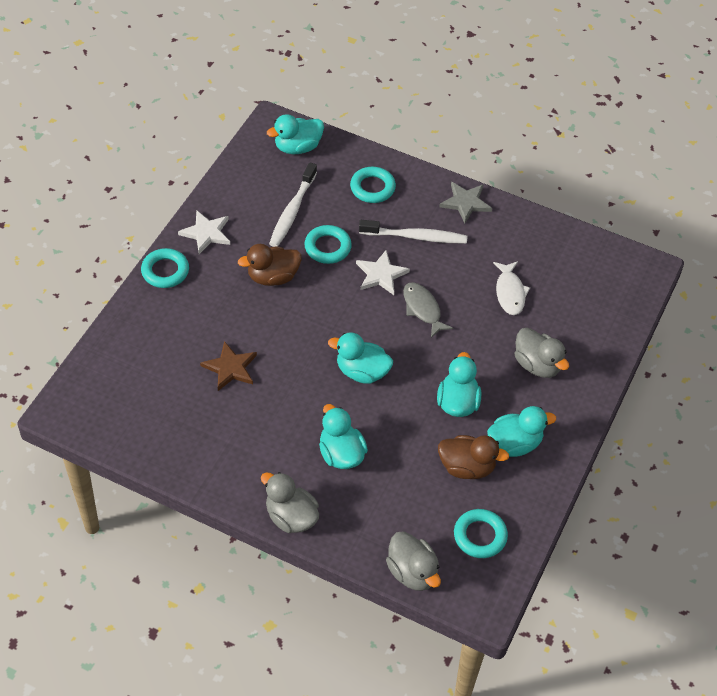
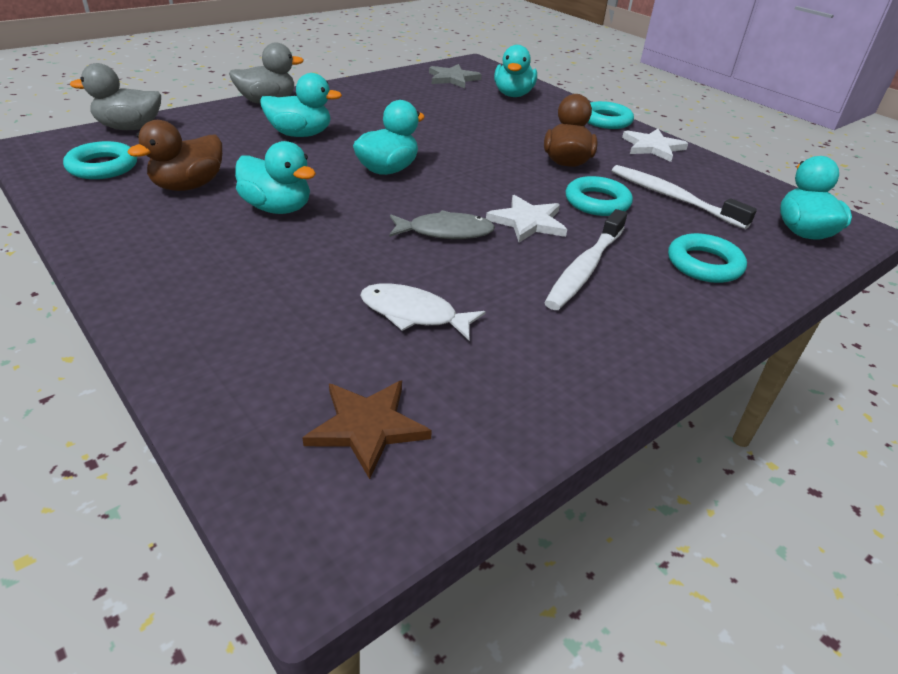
camera: 115 degrees right, 15 degrees down
brown star [200,341,257,391] -> brown star moved to [302,380,432,479]
grey star [439,182,492,224] -> grey star moved to [429,64,482,88]
turquoise duck [487,406,556,457] -> turquoise duck moved to [494,45,537,97]
grey duck [515,328,569,378] -> none

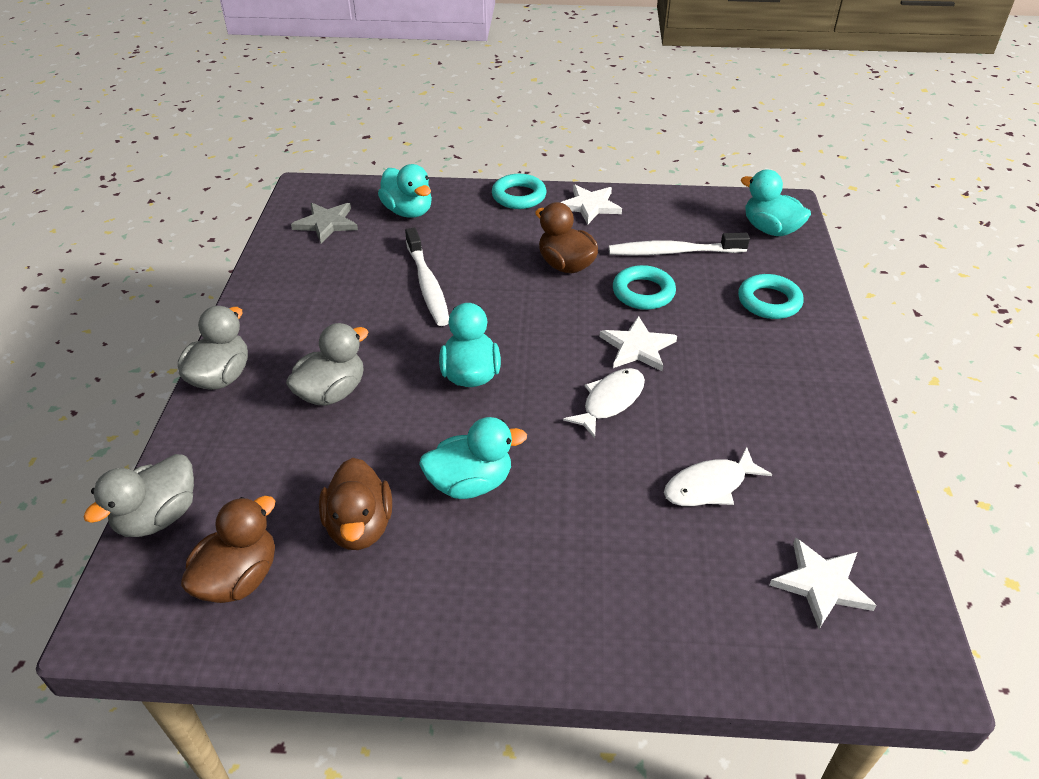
camera: 45 degrees left, 5 degrees up
turquoise ring [63,141,137,179] -> brown duck [181,496,275,603]
turquoise duck [260,73,342,137] -> grey duck [286,323,368,406]
brown star [302,380,432,479] -> white star [770,537,877,629]
grey fish [389,210,495,239] -> white fish [563,368,645,438]
white toothbrush [544,209,627,310] -> white toothbrush moved to [405,228,449,326]

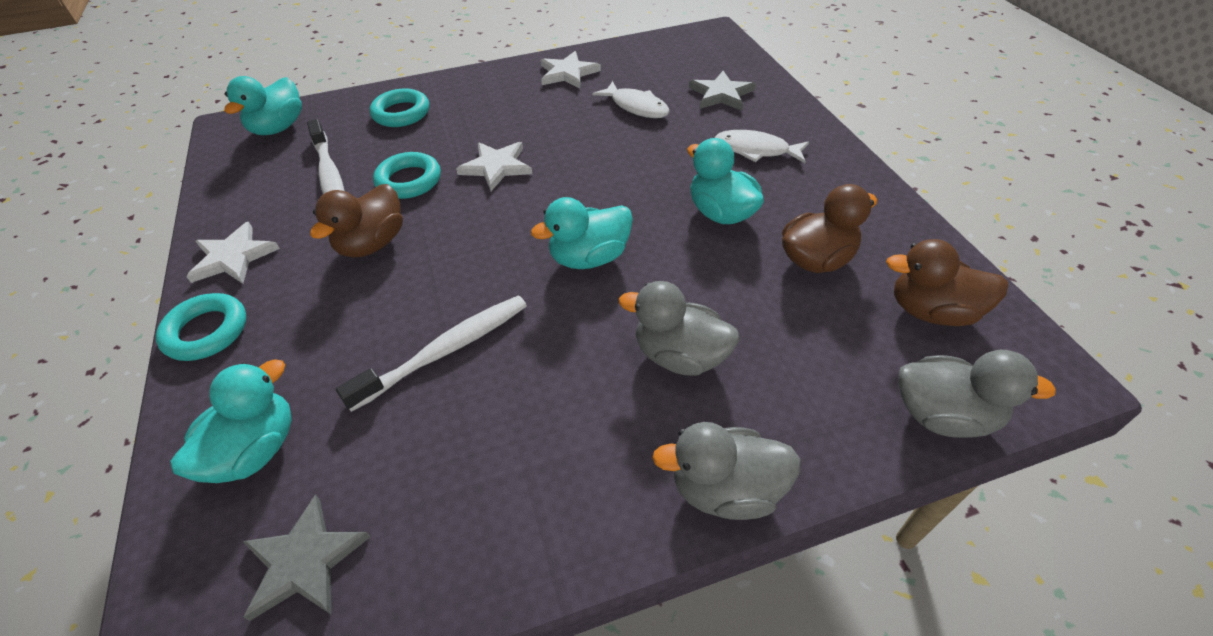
camera: 110 degrees left, 5 degrees up
white fish [563,368,645,438] -> white fish moved to [714,130,809,163]
white star [770,537,877,629] -> white star moved to [540,51,601,88]
none -> grey star [689,71,756,111]

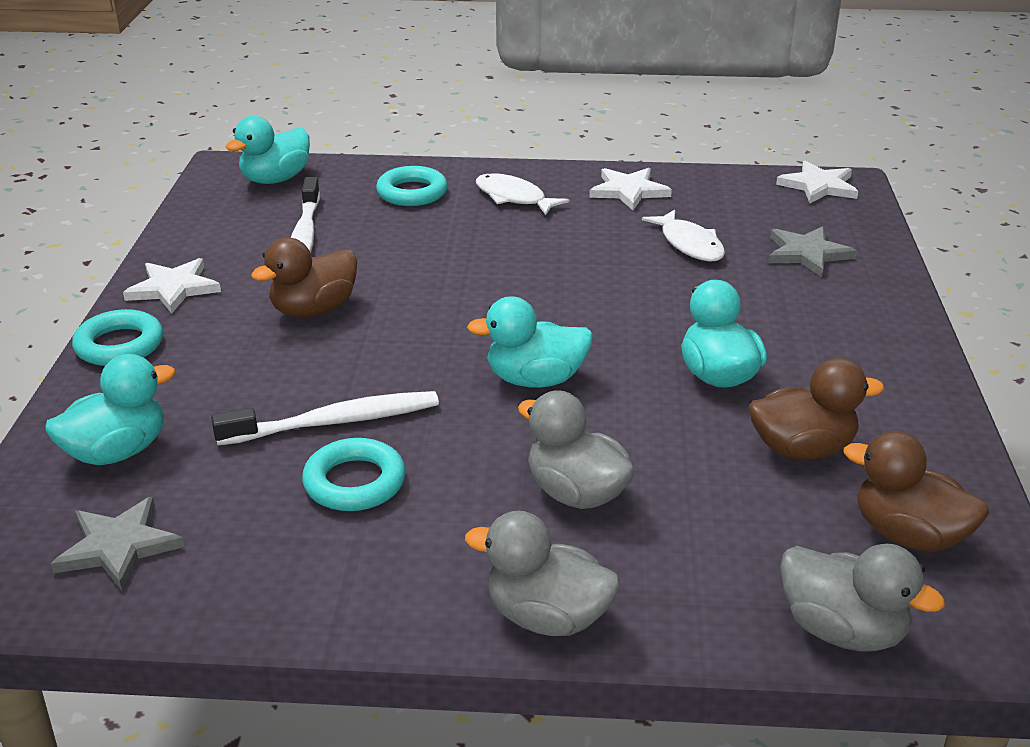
camera: 20 degrees right, 15 degrees down
turquoise ring [373,152,441,199] -> turquoise ring moved to [302,438,406,511]
white star [456,142,532,191] -> white star moved to [776,161,858,203]
white fish [714,130,809,163] -> white fish moved to [476,173,569,215]

